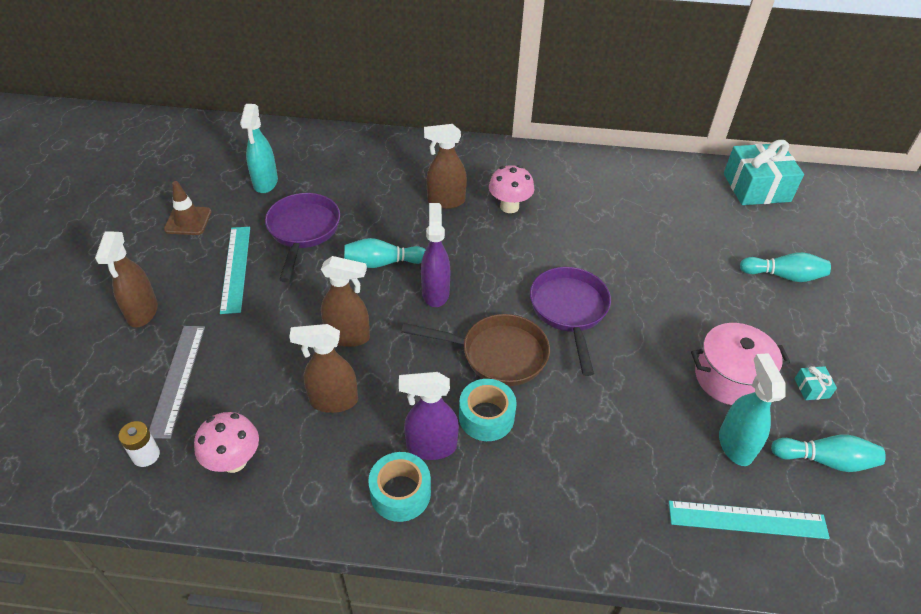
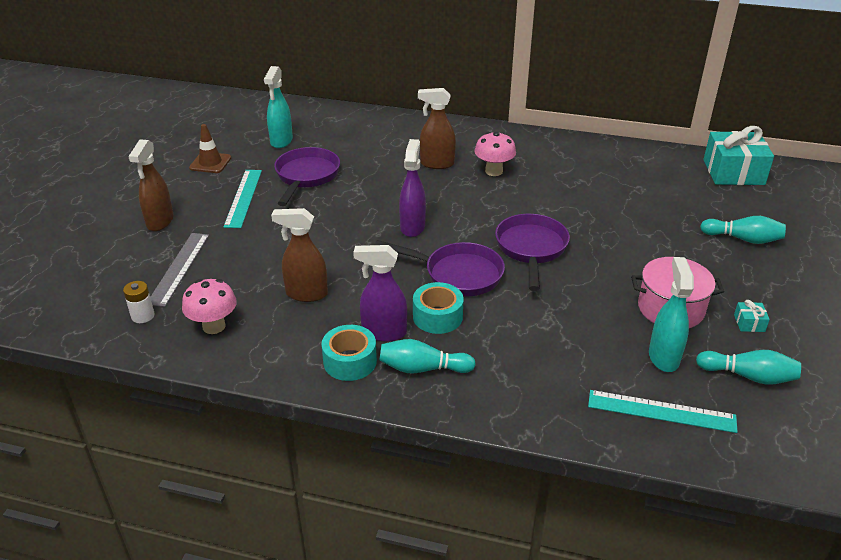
camera: 10 degrees right, 10 degrees down
brown spray bottle [321,256,370,347] -> none
turquoise bowling pin [344,238,426,268] -> turquoise bowling pin moved to [379,339,476,373]
brown pan [401,314,550,386] -> purple pan [374,240,505,296]

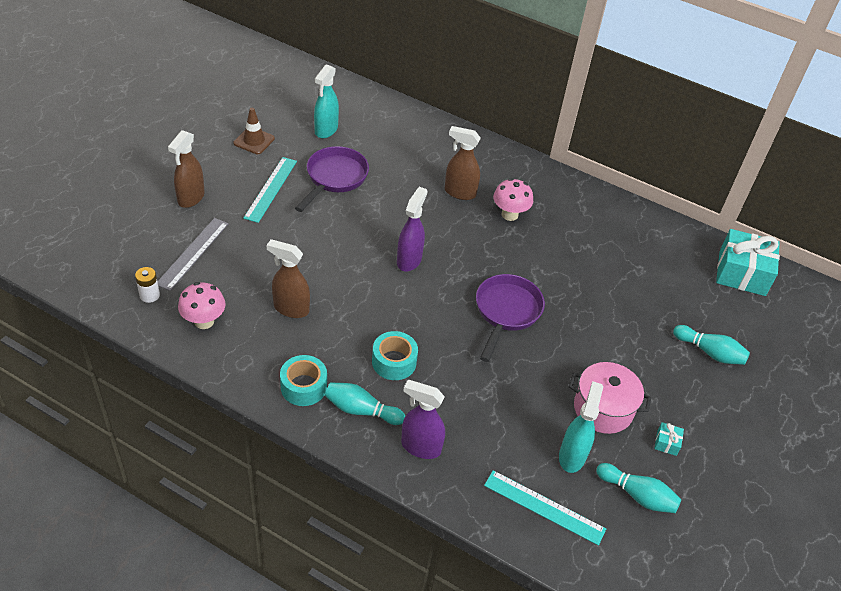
camera: 10 degrees right, 10 degrees up
purple spray bottle [353,245,407,342] -> purple spray bottle moved to [401,380,445,459]
purple pan [374,240,505,296] -> none

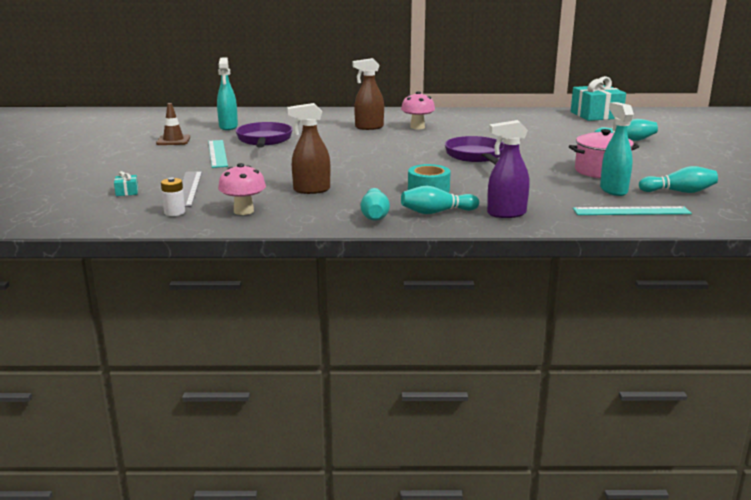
camera: 25 degrees left, 25 degrees down
brown spray bottle [168,130,205,208] -> none
turquoise tape [280,355,327,406] -> turquoise bowling pin [361,188,390,221]
purple spray bottle [397,187,428,271] -> none
turquoise gift [654,422,684,456] -> turquoise gift moved to [114,171,138,196]

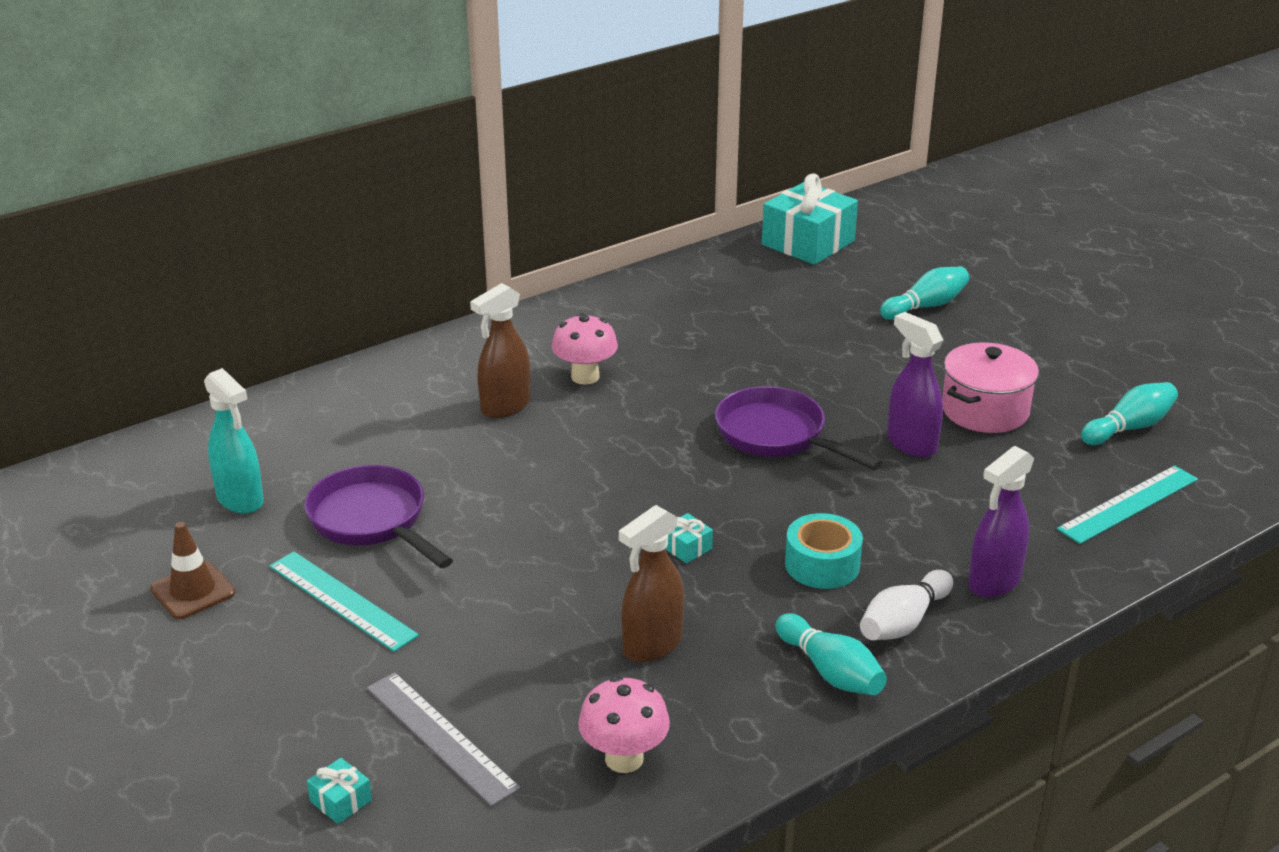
camera: 35 degrees left, 10 degrees up
white battery [161,178,185,216] -> none
turquoise bowling pin [401,186,479,214] -> white bowling pin [860,570,953,640]
turquoise spray bottle [600,102,634,196] -> none
none -> turquoise gift [665,513,713,563]
none -> purple spray bottle [887,312,943,458]

